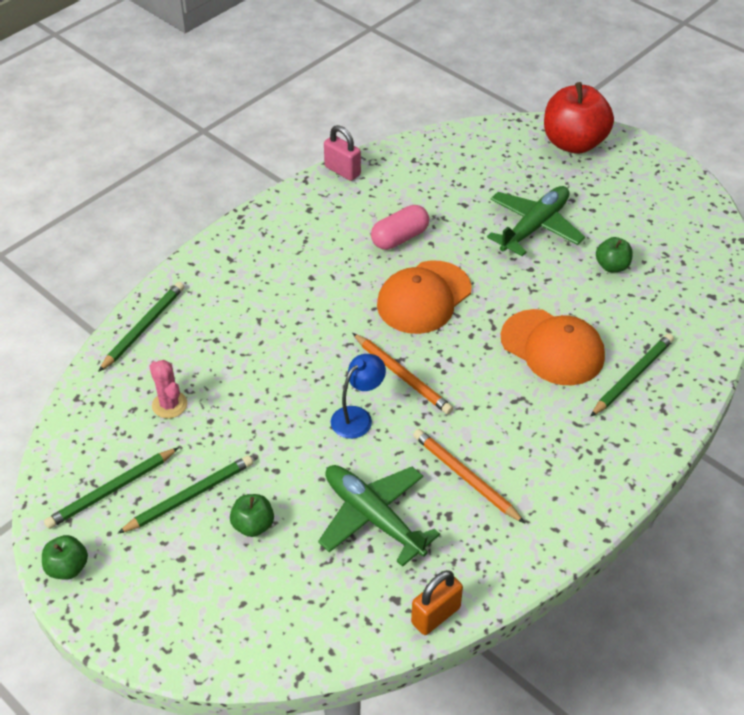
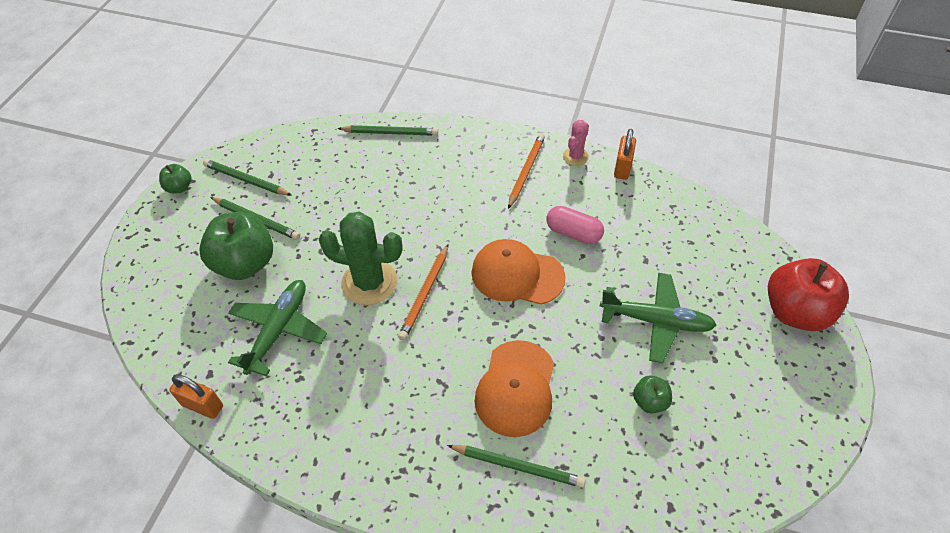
camera: 65 degrees right, 5 degrees up
pink cactus [149,360,187,418] -> pink cactus moved to [563,120,589,166]
green apple [230,494,274,537] -> green apple [199,212,273,280], size x2.08
pink padlock [324,125,361,181] -> orange padlock [614,129,636,180]
blue lamp [331,354,386,439] -> green cactus [319,212,402,305]
orange pencil [413,429,525,523] -> orange pencil moved to [508,133,545,209]

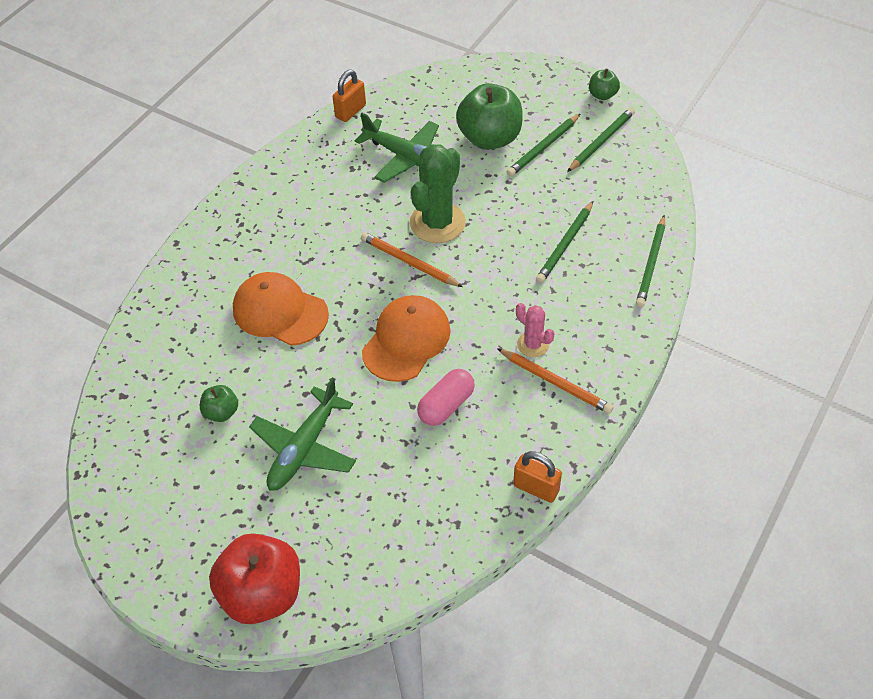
camera: 105 degrees right, 0 degrees up
green pencil [447,445,586,488] -> green pencil moved to [536,201,593,283]
pink cactus [563,120,589,166] -> pink cactus moved to [516,303,555,357]

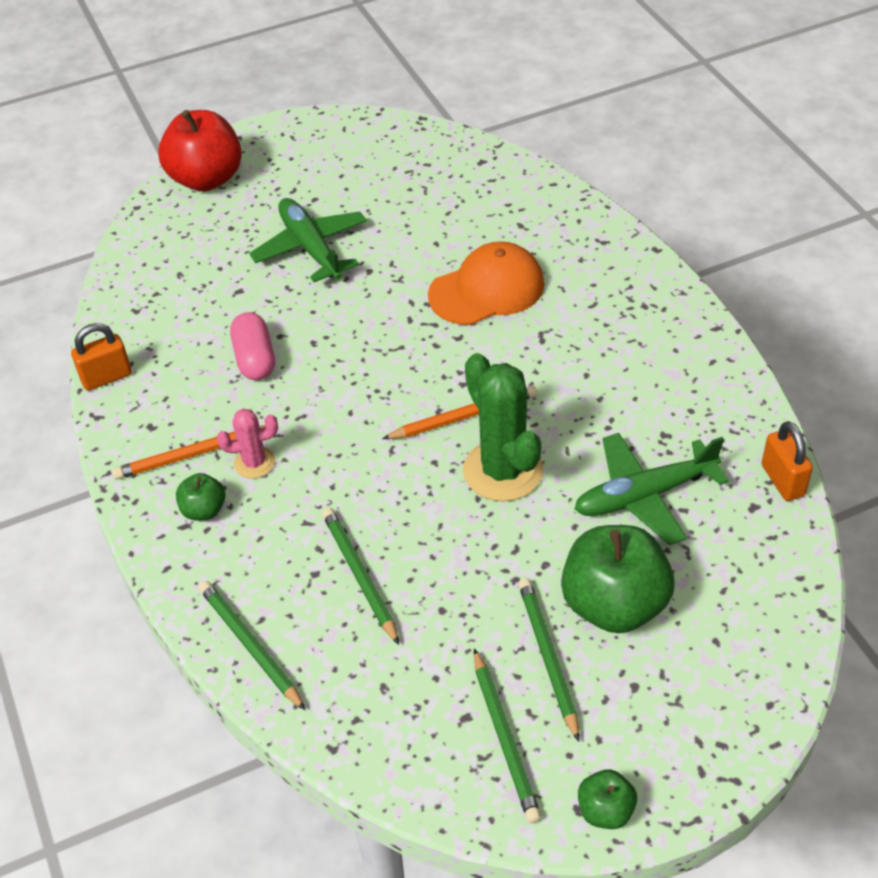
camera: 125 degrees right, 5 degrees down
green apple [200,385,238,422] -> green apple moved to [176,473,225,521]
orange cap [362,295,451,382] -> none

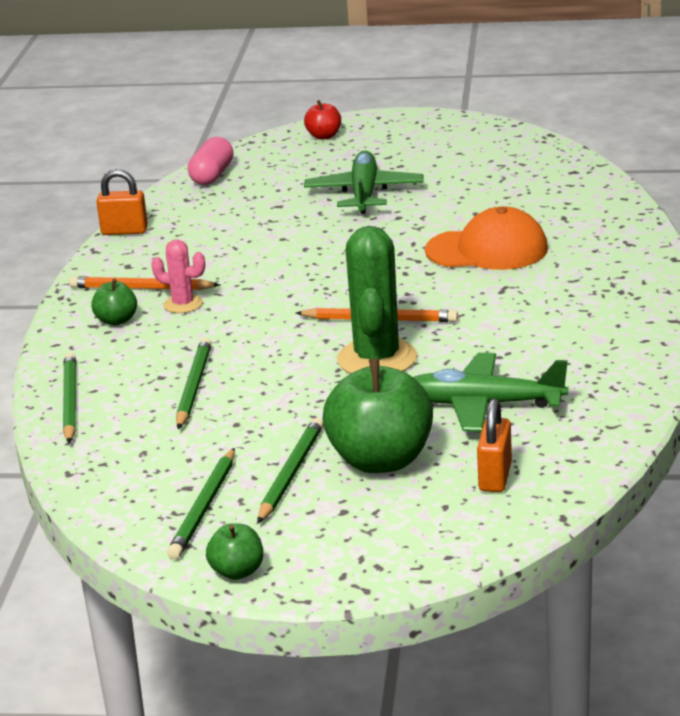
camera: 30 degrees right, 20 degrees down
red apple [158,110,242,191] -> red apple [304,100,341,140], size x0.48
pink capsule [230,312,275,380] -> pink capsule moved to [188,137,234,185]
orange padlock [762,421,813,501] -> orange padlock moved to [477,398,512,492]

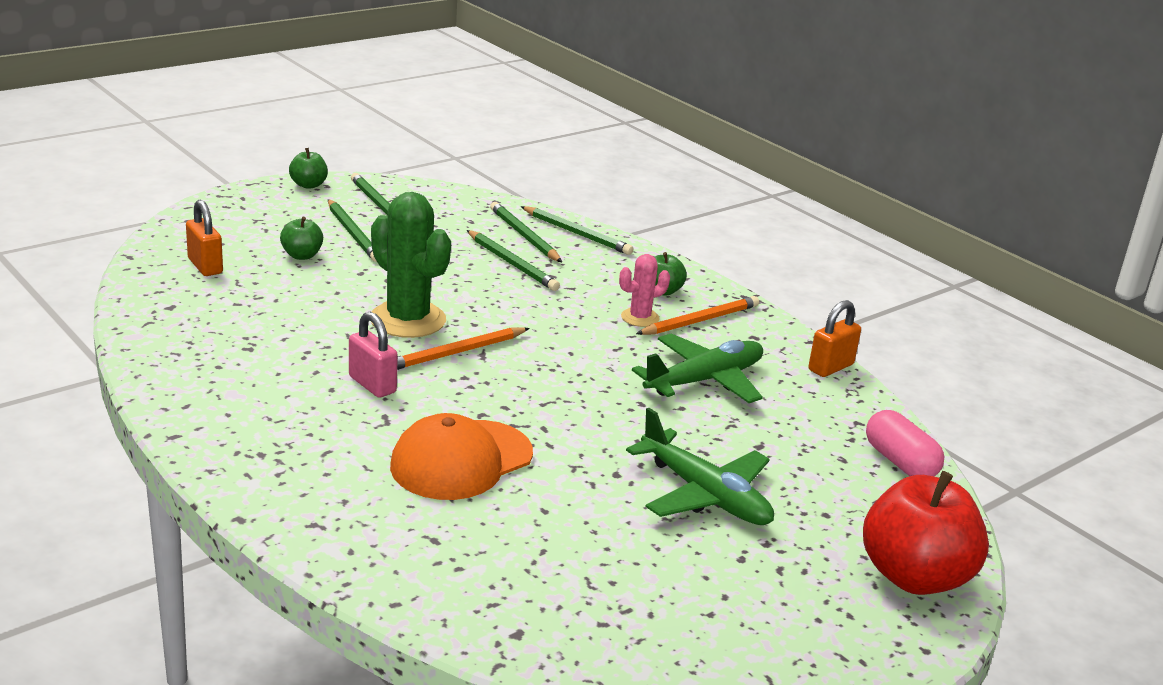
camera: 130 degrees right, 0 degrees up
red apple [304,100,341,140] -> red apple [863,471,989,595], size x2.08
green apple [322,358,433,473] -> green apple [280,217,323,260], size x0.48
green plane [413,353,568,432] -> green plane moved to [632,333,763,403]
none -> pink padlock [349,312,398,398]
none -> green pencil [490,202,562,262]

